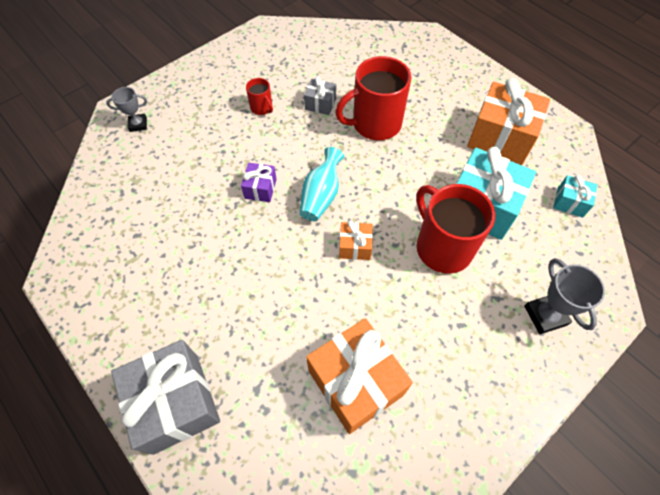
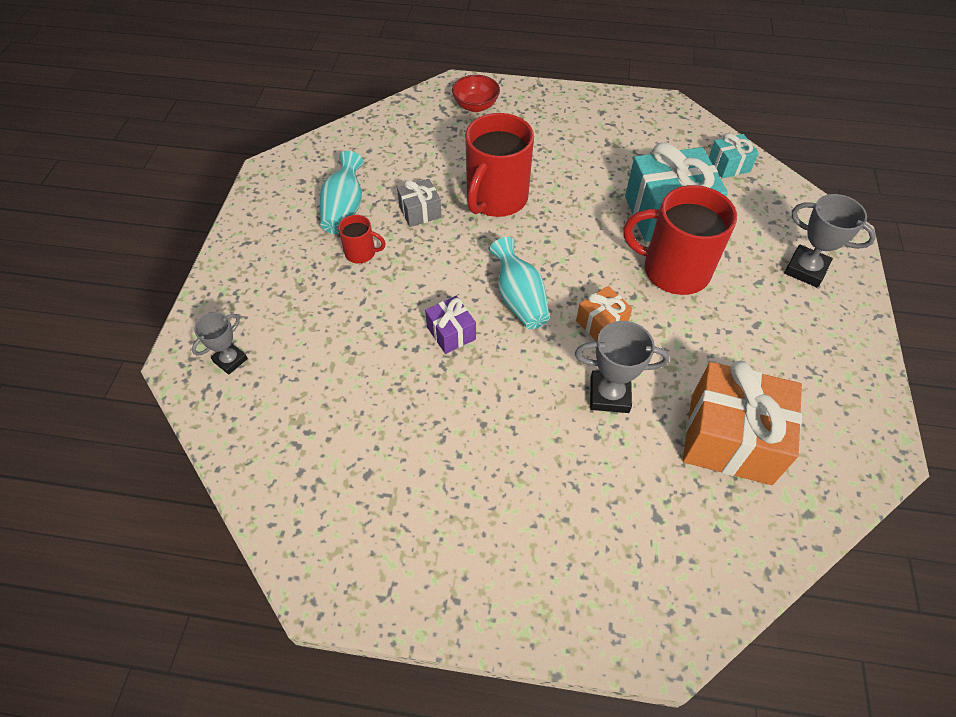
camera: 40 degrees left, 5 degrees down
grey gift [111,340,220,455] -> none
orange gift [467,78,550,165] -> none
none -> turquoise vase [320,151,364,234]
none -> red bowl [452,75,500,112]
none -> grey trophy [575,321,669,413]

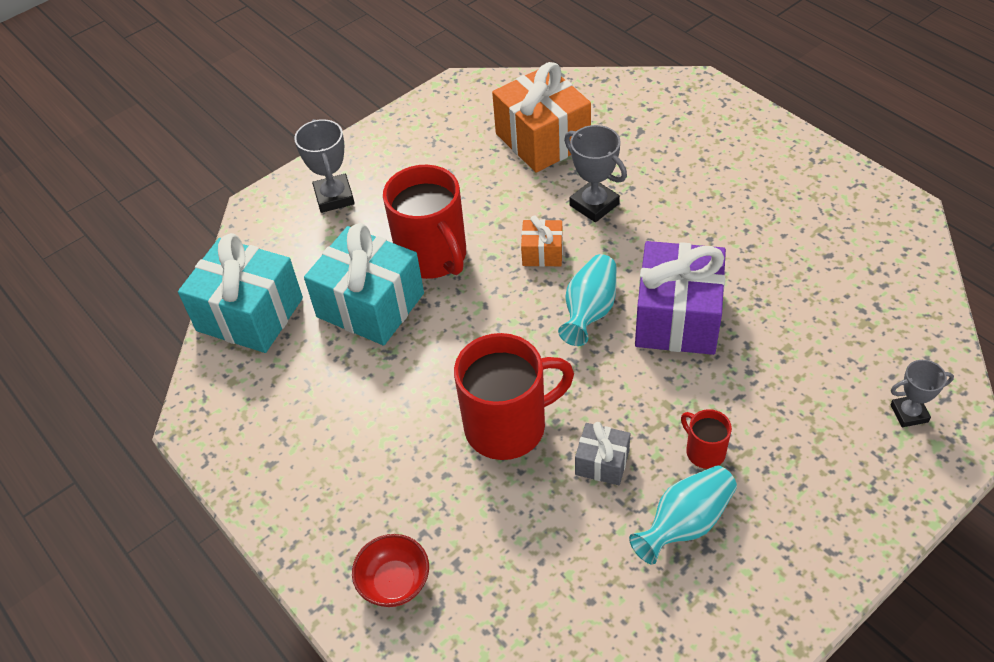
camera: 135 degrees left, 5 degrees down
purple gift [425,296,476,354] -> purple gift [635,241,726,355], size x2.05
turquoise gift [709,133,759,179] -> turquoise gift [178,233,303,353], size x2.05

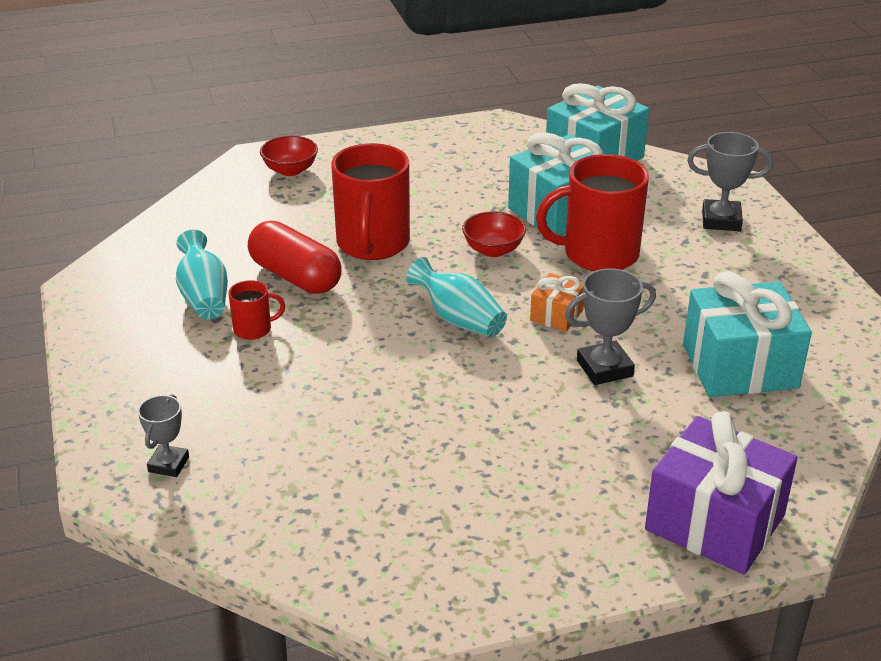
camera: 110 degrees right, 15 degrees down
orange gift [492,62,591,172] -> turquoise gift [683,271,812,397]
grey gift [575,422,630,485] -> red capsule [248,221,341,294]
purple gift [635,241,726,355] -> purple gift moved to [645,411,798,574]
none -> red bowl [462,211,526,257]

